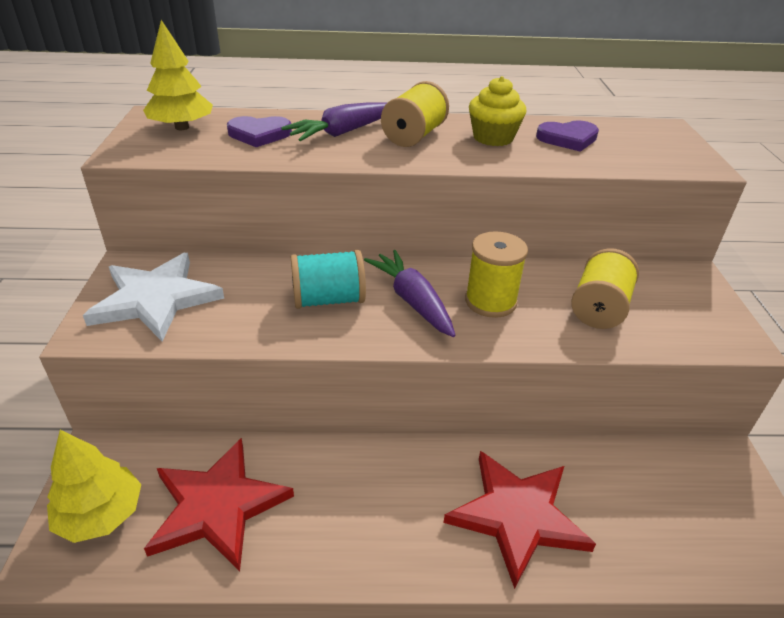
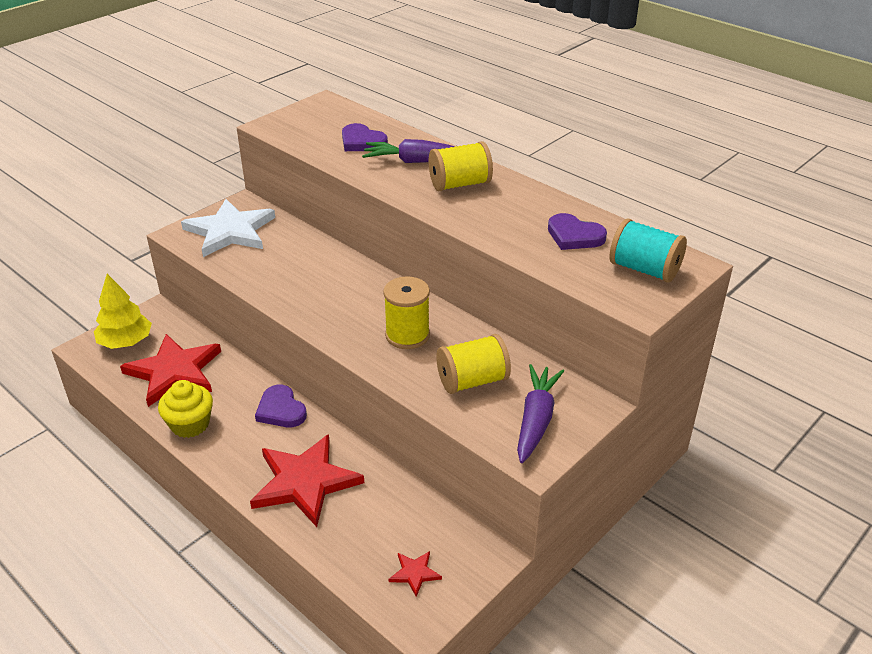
camera: 45 degrees right, 0 degrees up
yellow tree [143,20,213,130] -> none
turquoise spool [291,250,366,309] -> turquoise spool moved to [610,218,687,282]
purple carrot [364,250,456,337] -> purple carrot moved to [517,364,564,463]
yellow cupcake [469,76,527,146] -> yellow cupcake moved to [158,380,213,438]
none -> purple heart [255,385,307,427]
none -> red star [389,551,442,597]

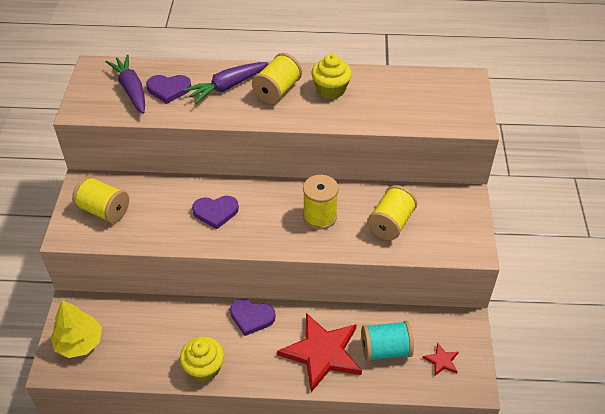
camera: 40 degrees left, 10 degrees up
red star [120,334,221,407] -> none
white star [181,199,275,257] -> yellow spool [72,176,129,223]
purple carrot [517,364,564,463] -> purple carrot moved to [105,55,145,114]
purple heart [548,213,607,250] -> purple heart moved to [192,196,239,229]
turquoise spool [610,218,687,282] -> turquoise spool moved to [361,321,414,361]
none -> yellow cupcake [311,54,352,99]

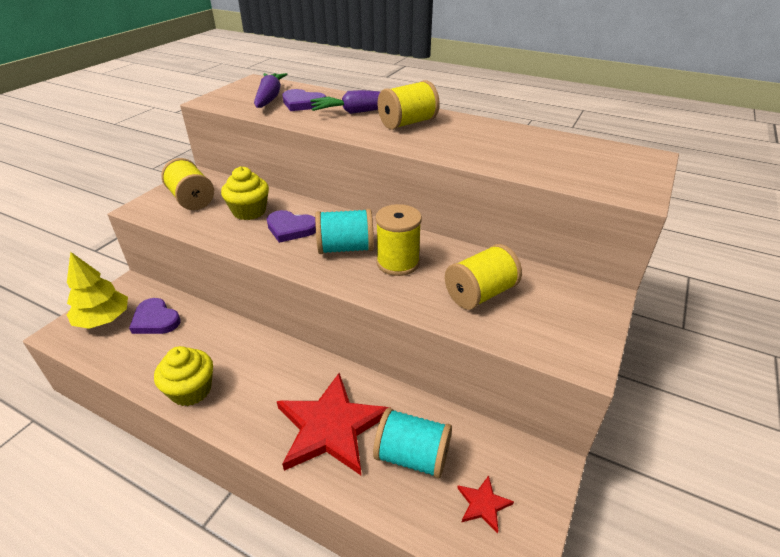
camera: 25 degrees right, 10 degrees down
purple heart [230,299,275,336] -> purple heart moved to [129,298,181,334]
yellow cupcake [311,54,352,99] -> yellow cupcake moved to [221,166,269,220]
none -> turquoise spool [315,209,374,254]

